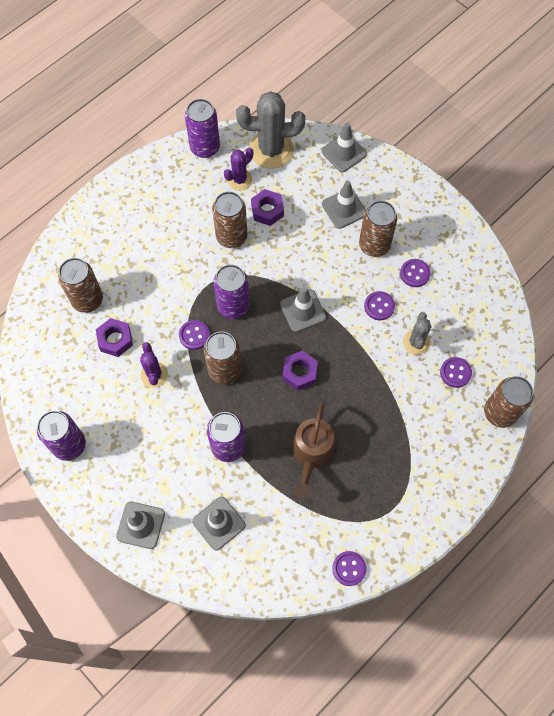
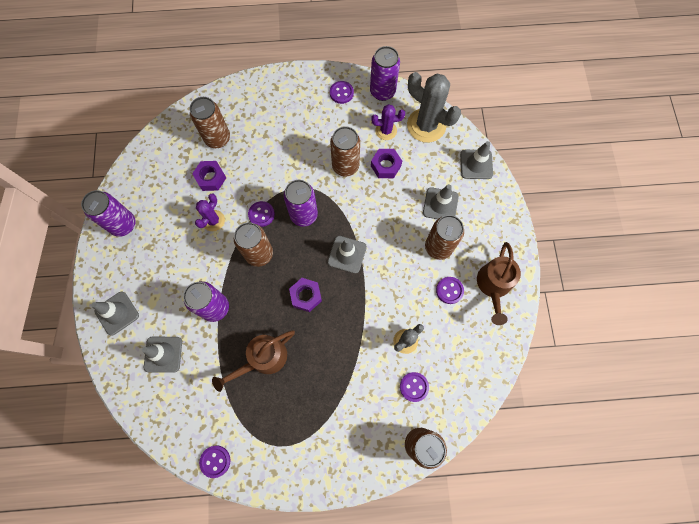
camera: 40 degrees right, 5 degrees up
purple button [364,291,395,320] -> purple button moved to [330,81,354,104]
none -> brown watering can [477,242,521,325]

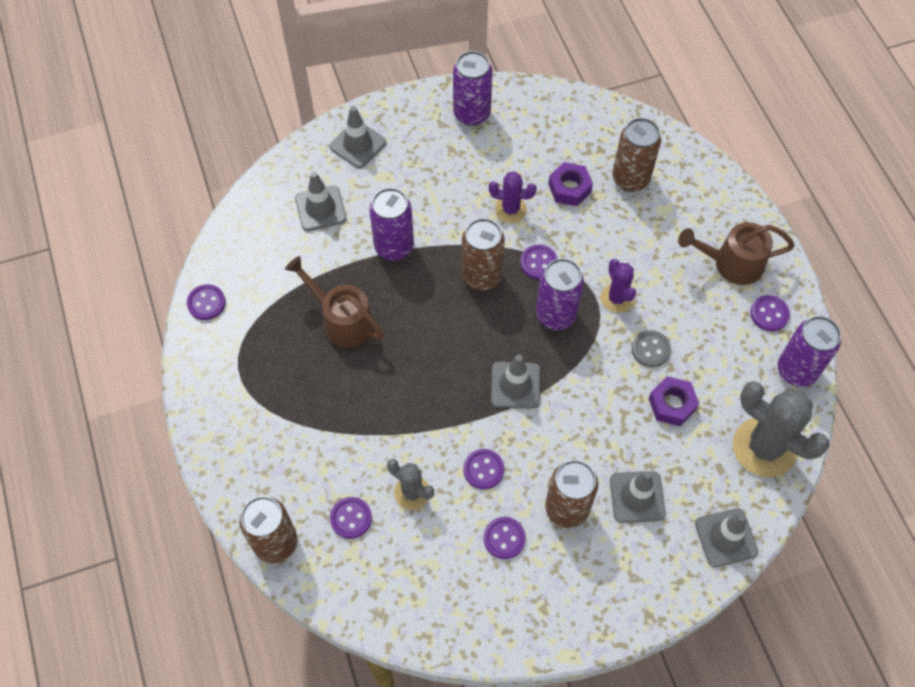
camera: 75 degrees right, 10 degrees down
purple nut [289,278,322,312] -> none
brown can [330,126,360,176] -> grey button [632,330,671,367]
purple cactus [371,104,405,140] -> purple cactus moved to [601,259,636,313]
grey cactus [407,72,461,143] -> grey cactus turned 75 degrees counterclockwise [733,381,830,477]
brown watering can [477,242,521,325] -> brown watering can moved to [678,222,795,285]
none -> purple button [464,449,504,489]

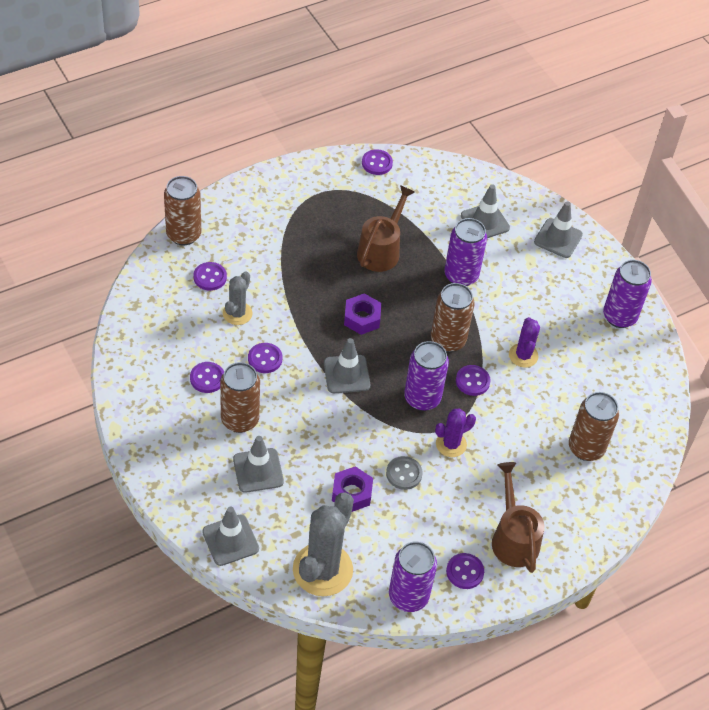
camera: 75 degrees right, 10 degrees down
purple nut [548,162,593,206] -> purple nut moved to [344,293,381,335]

